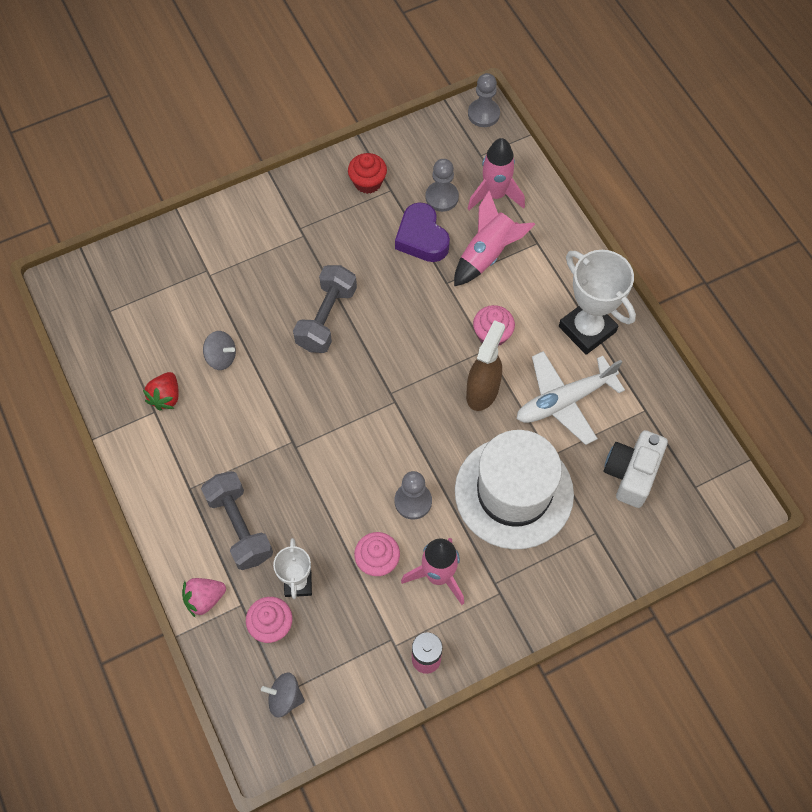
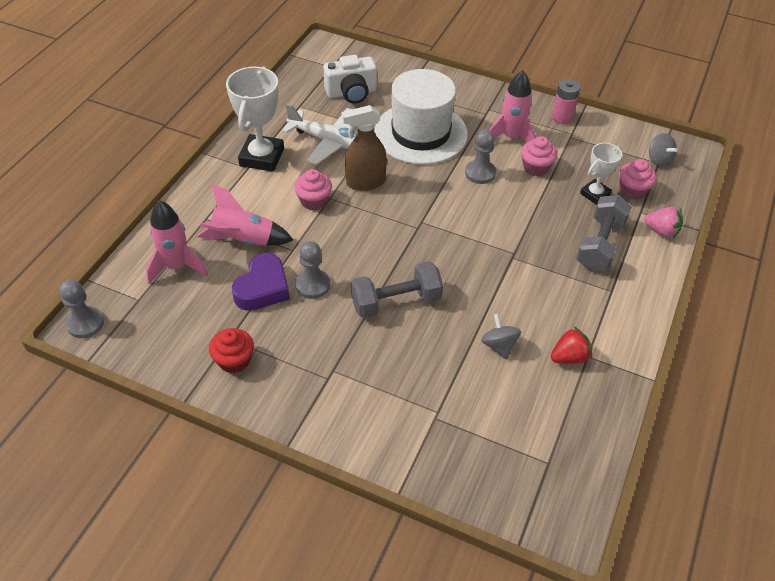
camera: 130 degrees left, 15 degrees down
grey pawn [425,159,459,212] -> grey pawn moved to [295,241,330,299]

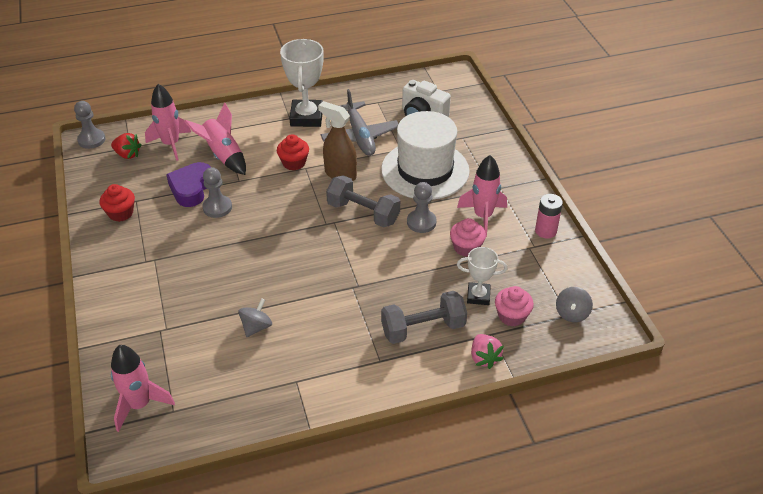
camera: 50 degrees right, 5 degrees down
white trophy [226,66,284,172] -> white trophy turned 60 degrees counterclockwise [280,39,324,127]
purple heart [232,253,290,311] -> purple heart turned 120 degrees clockwise [166,162,211,207]
white plane [282,103,357,165] -> grey plane [321,89,399,156]
pink cupcake [294,169,332,210] -> red cupcake [277,134,309,170]
grey dumbbell [351,261,443,318] -> grey dumbbell moved to [326,175,400,227]
red strawberry [551,327,592,364] -> red strawberry moved to [111,133,142,159]
none -> pink rocket [111,345,175,432]

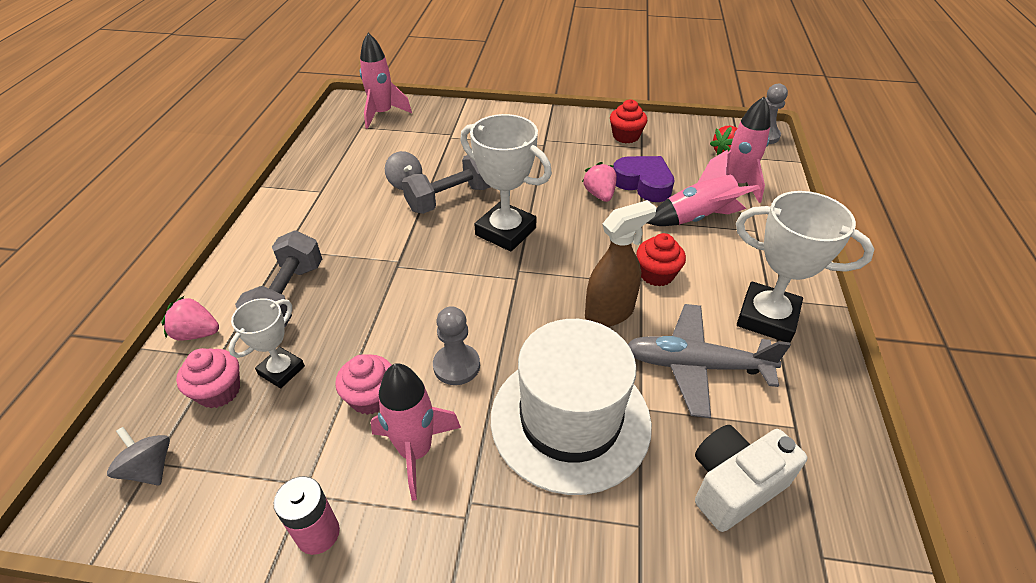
camera: 115 degrees right, 0 degrees up
grey pawn [202,167,232,218] -> pink strawberry [582,162,617,202]
grey dumbbell [326,175,400,227] -> grey dumbbell moved to [402,155,490,214]
none -> white trophy [460,114,552,251]

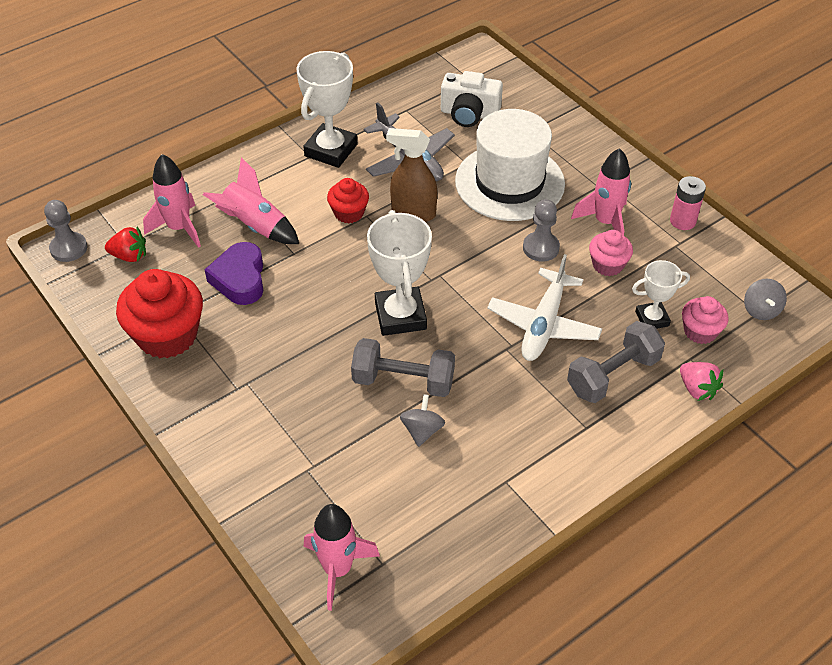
camera: 135 degrees left, 5 degrees up
pink strawberry [582,162,617,202] -> none
red cupcake [610,99,647,143] -> red cupcake [116,269,203,359], size x1.84
white trophy [736,191,874,342] -> white trophy turned 45 degrees clockwise [296,51,357,168]
none -> white plane [487,254,602,361]

